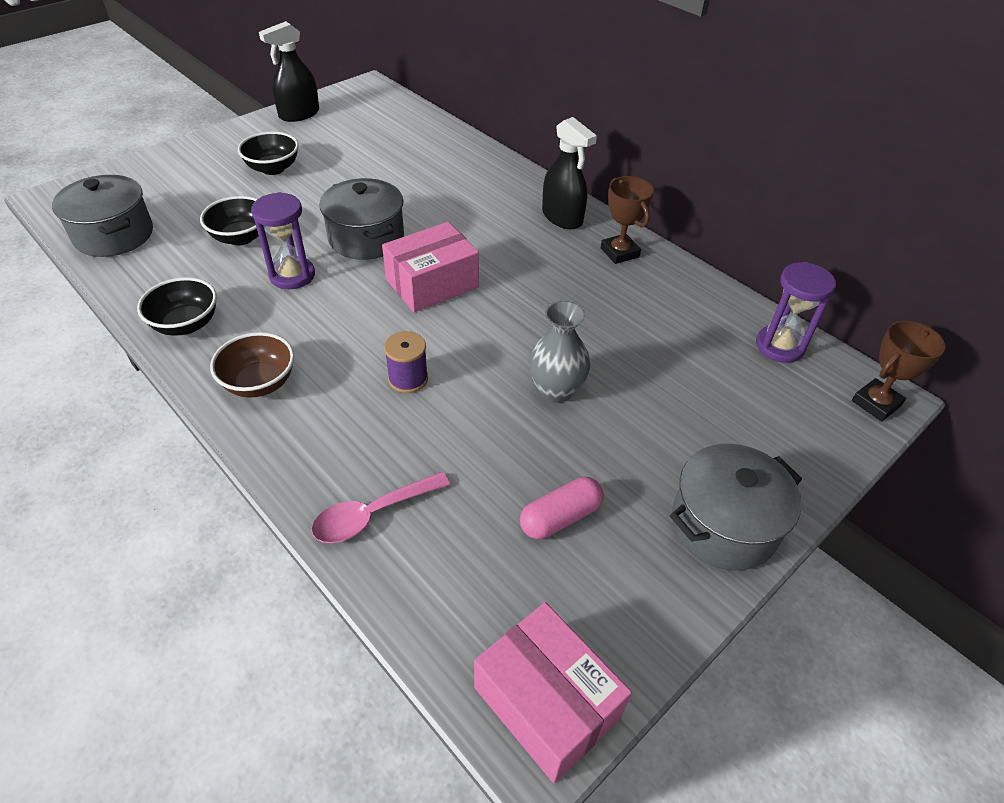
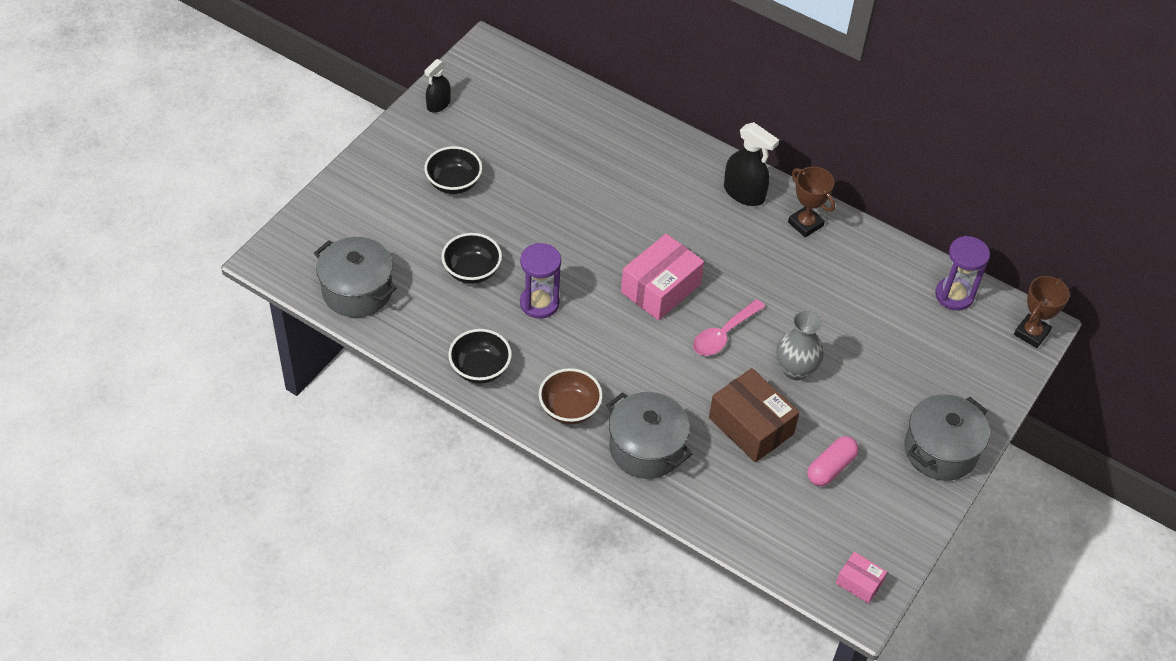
camera: 15 degrees left, 5 degrees up
black spray bottle [259,21,319,122] -> black spray bottle [424,59,451,113], size x0.65
pink spoon [311,472,451,543] -> pink spoon moved to [693,299,765,356]
grey pot [319,178,404,260] -> grey pot moved to [606,392,692,479]
purple spool [384,331,428,393] -> none
pink box [474,602,632,783] -> pink box [836,552,887,604], size x0.52
none -> brown box [709,368,800,462]

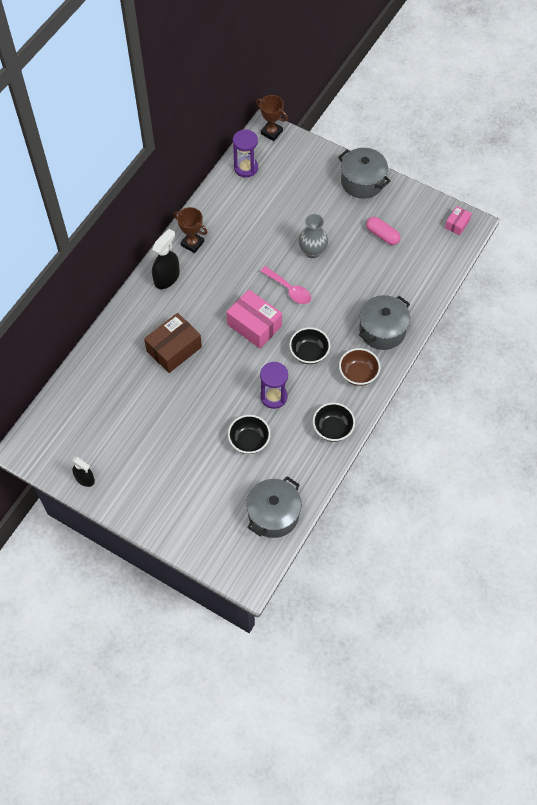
camera: 90 degrees left, 10 degrees up
black bowl [424,146,482,194] -> black bowl moved to [289,327,330,364]
brown box [709,368,800,462] -> brown box moved to [144,313,202,373]
brown trophy [788,167,835,238] -> brown trophy turned 75 degrees clockwise [174,207,207,253]

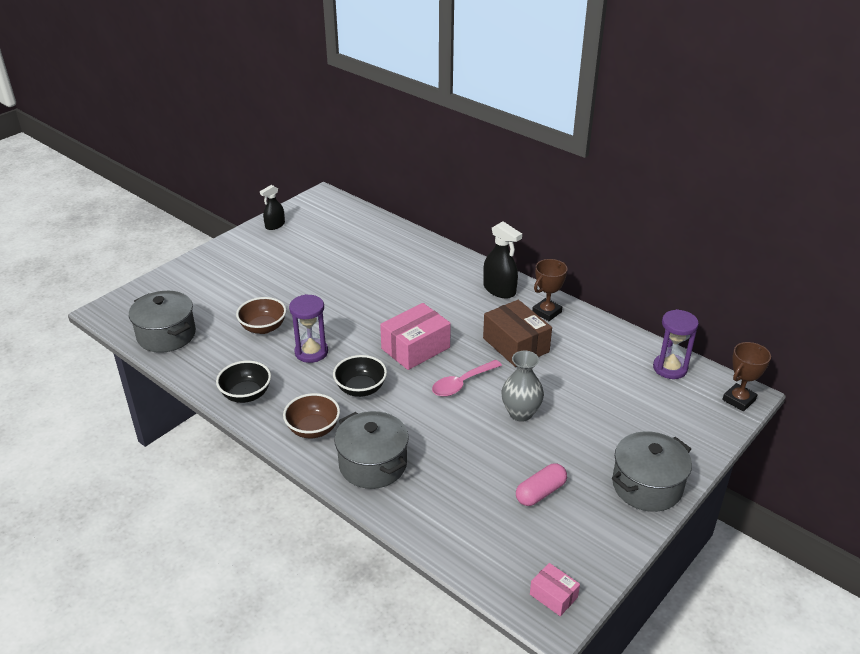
camera: 100 degrees right, 25 degrees down
brown box [144,313,202,373] -> brown box moved to [483,300,552,367]
black bowl [228,415,271,454] -> brown bowl [236,297,286,334]

